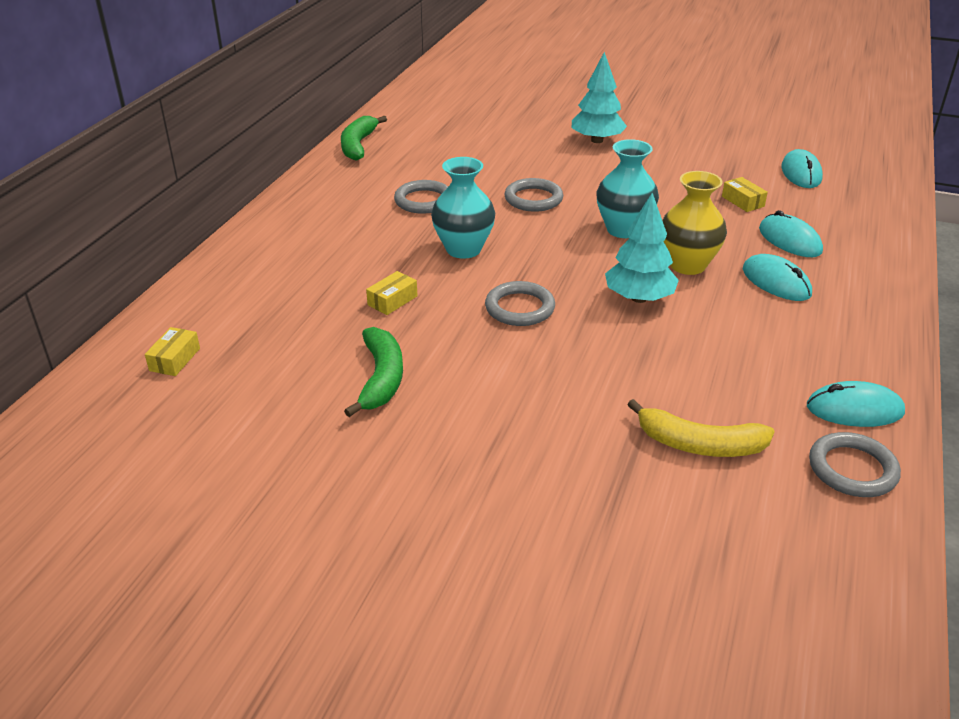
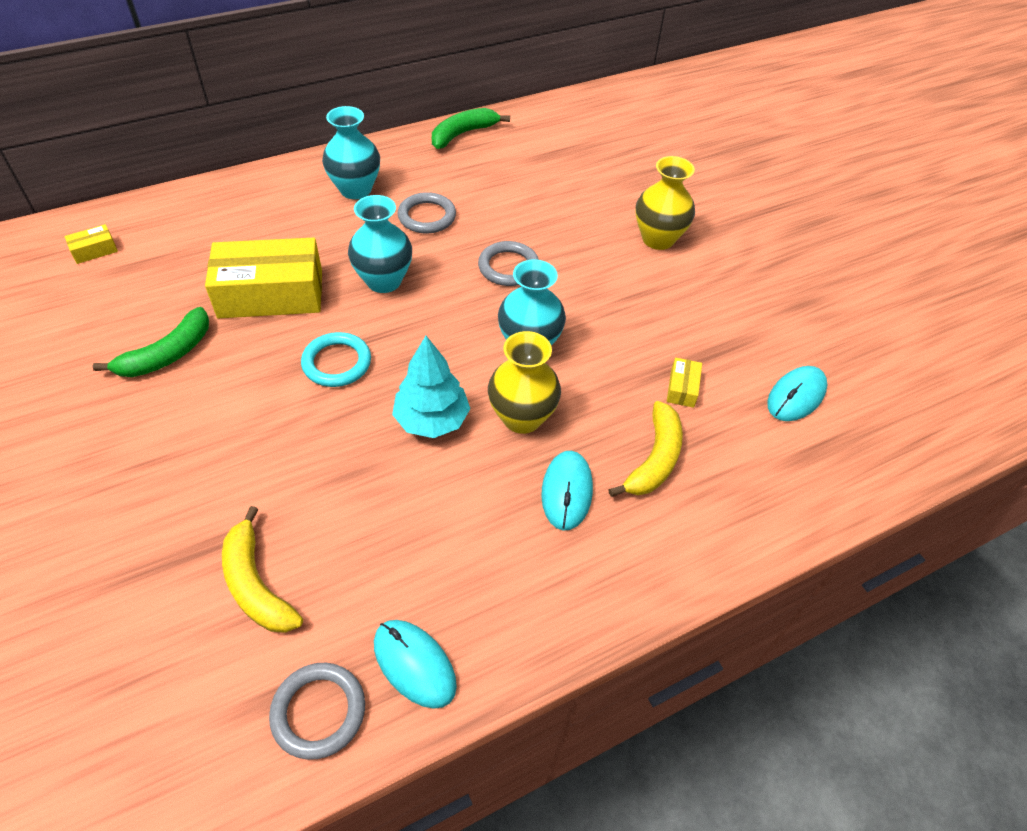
camera: 40 degrees right, 15 degrees up
yellow box [366,271,417,315] -> yellow box [205,238,322,318], size x2.43
grey ring [485,281,555,326] -> turquoise ring [301,332,371,387]
turquoise tree [572,52,627,143] -> yellow vase [635,156,695,250]
turquoise mouse [759,210,823,257] -> yellow banana [608,401,683,497]
none -> turquoise vase [322,106,380,199]

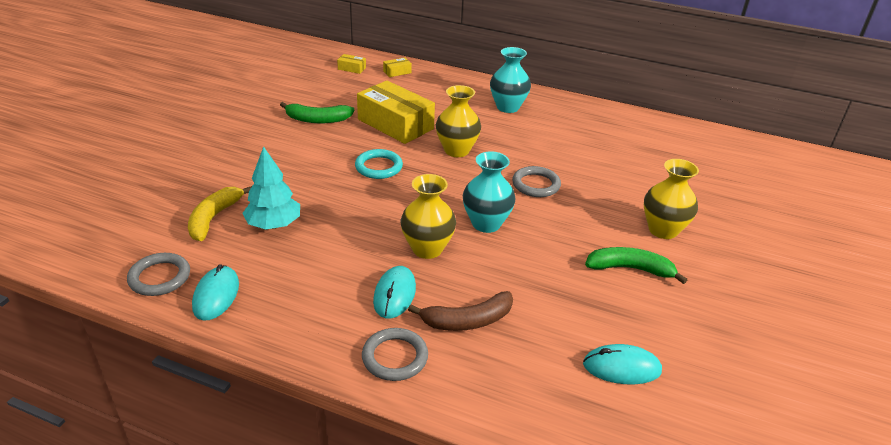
camera: 50 degrees right, 15 degrees down
turquoise vase [348,195,412,293] -> yellow vase [436,85,481,157]
turquoise tree [392,336,470,438] -> turquoise tree moved to [242,146,300,230]
grey ring [397,192,456,234] -> grey ring moved to [362,328,428,381]
green banana [432,108,510,149] -> green banana moved to [585,247,687,284]
turquoise mouse [541,451,593,531] -> turquoise mouse turned 45 degrees counterclockwise [373,266,416,319]
yellow banana [608,401,683,497] -> brown banana [408,291,513,331]
yellow box [667,358,702,408] -> yellow box moved to [383,58,412,77]

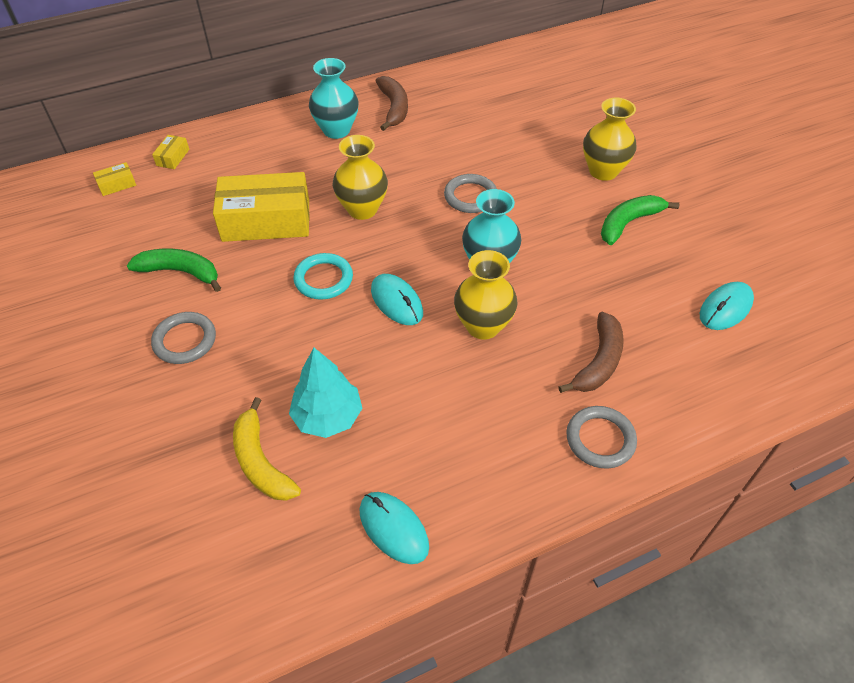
camera: 45 degrees left, 15 degrees up
grey ring [127,253,190,296] -> grey ring moved to [151,312,216,364]
green banana [280,102,354,123] -> green banana turned 120 degrees counterclockwise [127,249,221,292]
turquoise mouse [373,266,416,319] -> turquoise mouse moved to [371,274,423,325]
none -> brown banana [375,76,408,131]

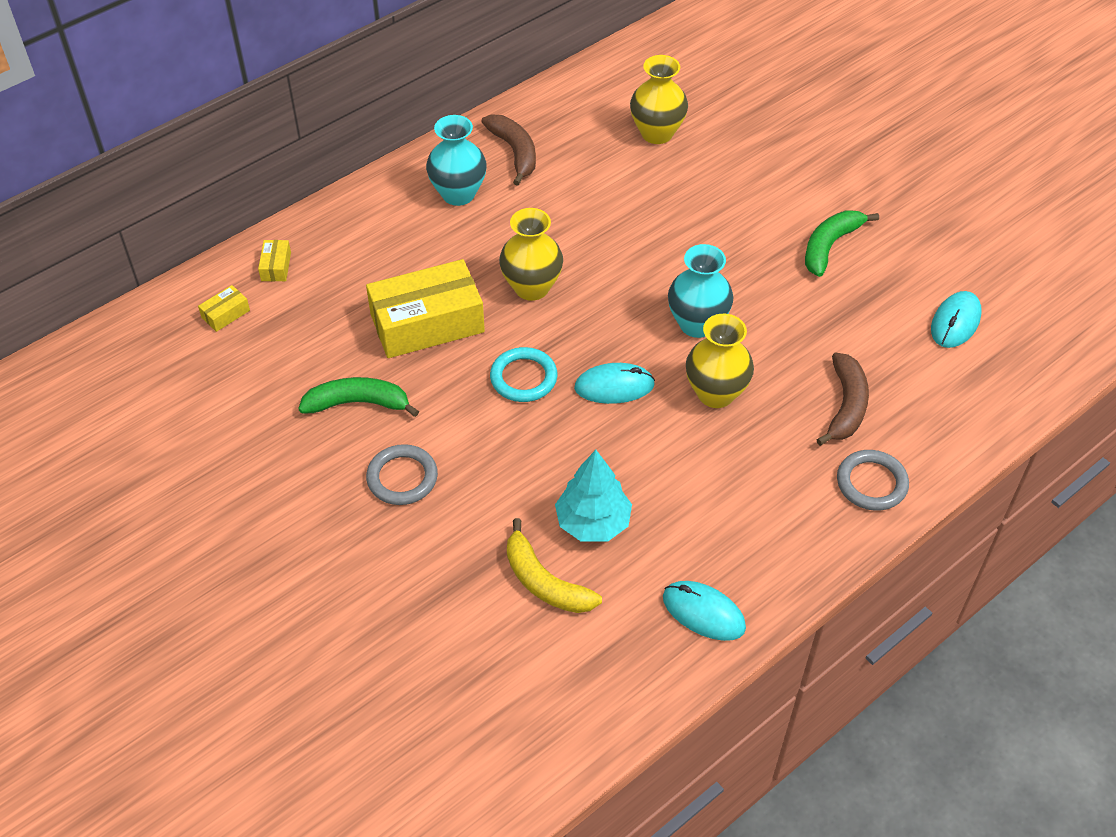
camera: 15 degrees left, 0 degrees up
turquoise mouse [371,274,423,325] -> turquoise mouse turned 45 degrees counterclockwise [574,363,655,404]
grey ring [444,174,497,213] -> none
yellow vase [583,98,637,181] -> yellow vase moved to [630,55,688,144]

